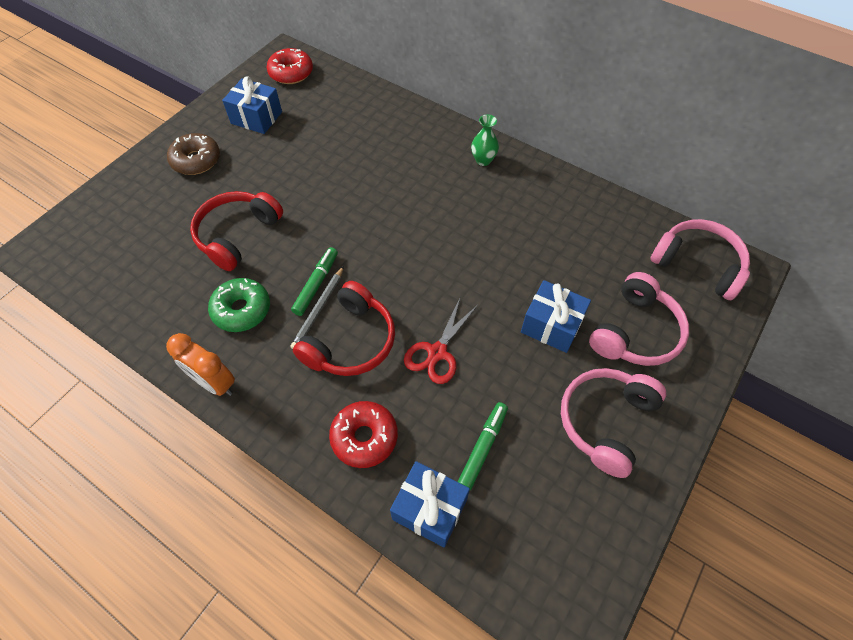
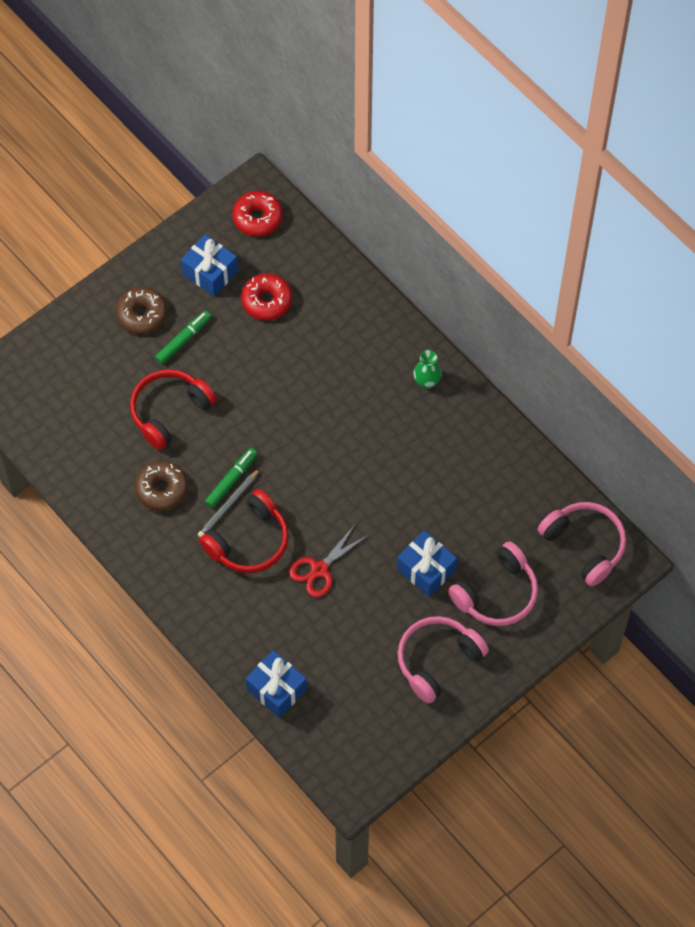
camera: 15 degrees right, 5 degrees up
orange clock [166,333,235,396] -> none
green donut [208,278,270,332] -> brown donut [135,461,188,511]
red donut [329,401,398,468] -> red donut moved to [241,273,292,320]
green marker [458,402,508,491] -> green marker moved to [155,311,211,364]

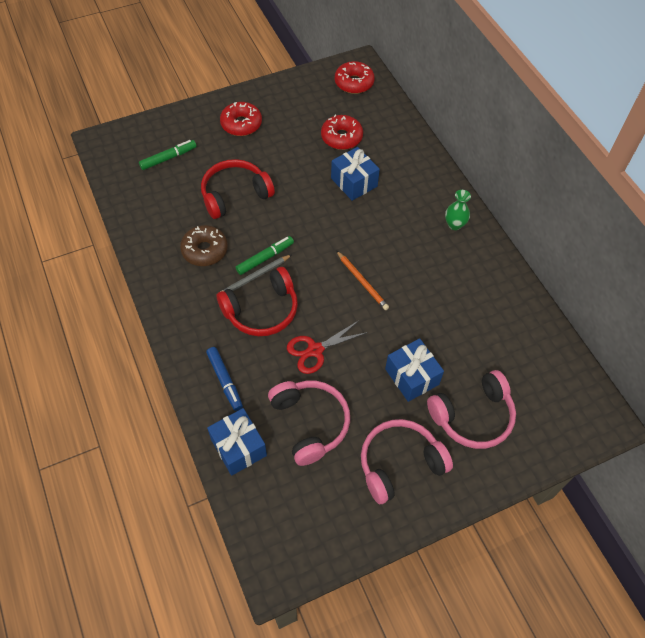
camera: 15 degrees right, 5 degrees down
brown donut [116,287,167,334] -> red donut [220,102,262,136]
green marker [155,311,211,364] -> green marker moved to [139,140,197,170]
blue gift [181,234,238,297] -> blue gift moved to [331,147,380,201]
pink headphones [538,502,626,587] -> pink headphones moved to [268,381,350,466]
none -> blue marker [206,347,243,411]
none -> orange pencil [337,251,389,310]

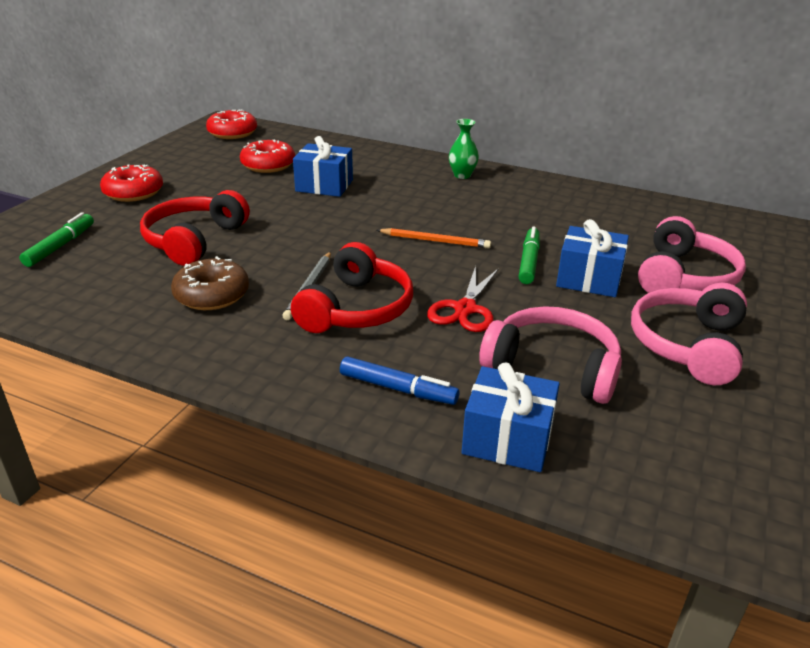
camera: 40 degrees left, 25 degrees down
green marker [236,236,294,275] -> green marker moved to [519,226,540,284]

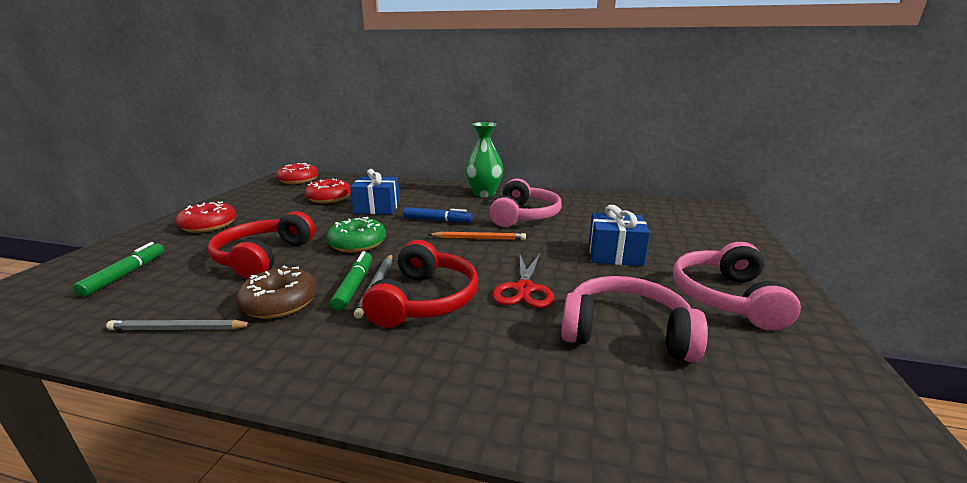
camera: 10 degrees left, 10 degrees down
blue marker [340,357,460,405] -> blue marker moved to [403,207,472,223]
green vase [449,119,479,179] -> green vase [466,122,503,197], size x1.63
blue gift [462,362,560,472] -> none
green marker [519,226,540,284] -> green marker moved to [330,251,372,311]
pink headphones [638,216,746,293] -> pink headphones moved to [489,178,562,227]
none -> grey pencil [106,320,254,330]
none -> green donut [327,217,386,253]

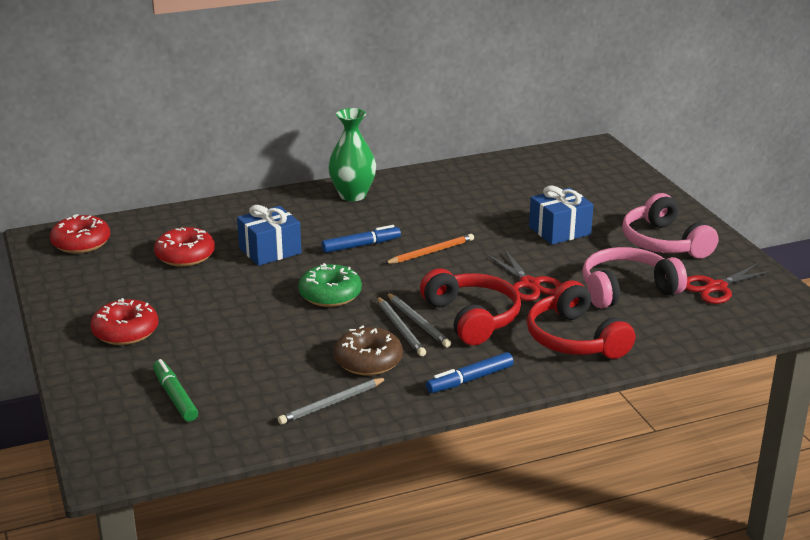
camera: 35 degrees left, 5 degrees up
red headphones [208,211,315,279] -> red headphones moved to [527,280,635,359]
green marker [330,251,372,311] -> grey pencil [377,296,426,356]
pink headphones [489,178,562,227] -> none
none -> blue marker [426,352,514,393]
none -> red scissors [685,263,774,304]

